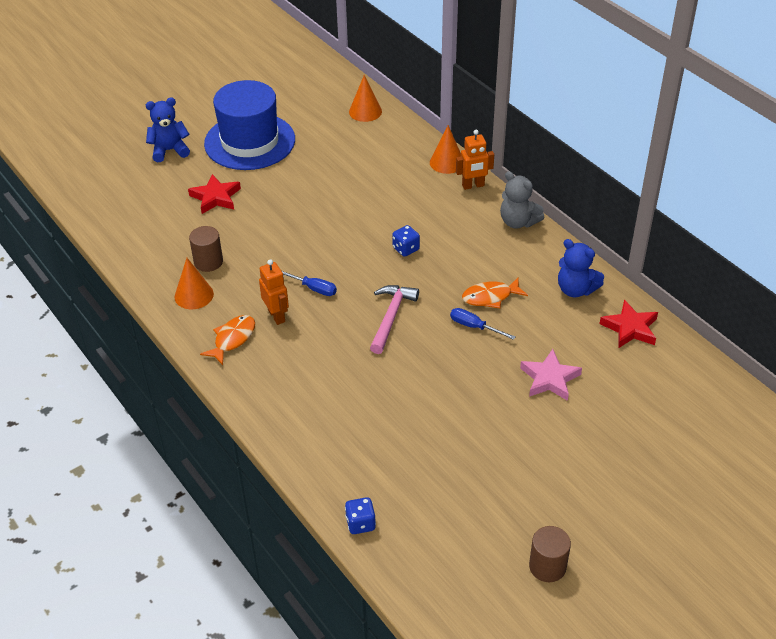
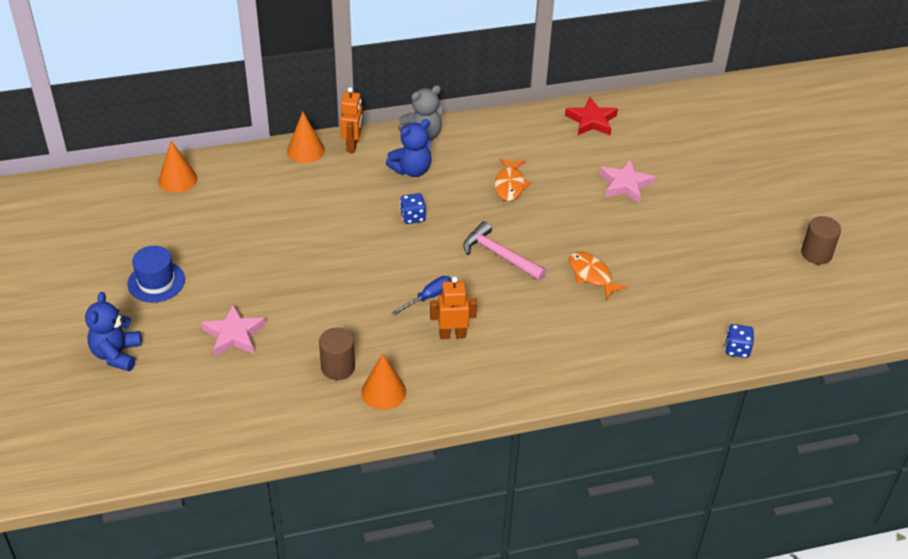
camera: 70 degrees left, 0 degrees up
red star [188,174,241,214] -> pink star [201,304,266,357]
orange fish [200,315,255,365] -> orange fish moved to [569,251,628,300]
blue hat [204,80,295,170] -> blue hat [127,246,185,303], size x0.51
blue screwdriver [450,308,515,340] -> none
blue teddy bear [558,239,604,297] -> blue teddy bear moved to [386,119,432,177]

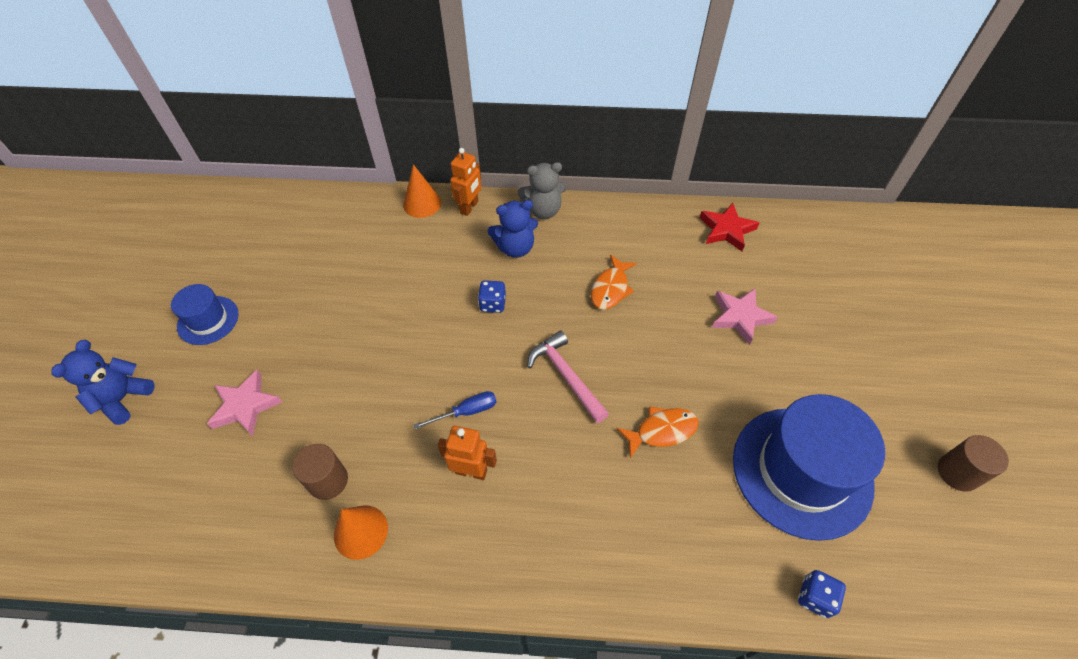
camera: 20 degrees right, 10 degrees up
orange cone [158,141,197,193] -> none
orange fish [569,251,628,300] -> orange fish turned 90 degrees clockwise [616,407,699,458]
none -> blue hat [733,394,885,541]

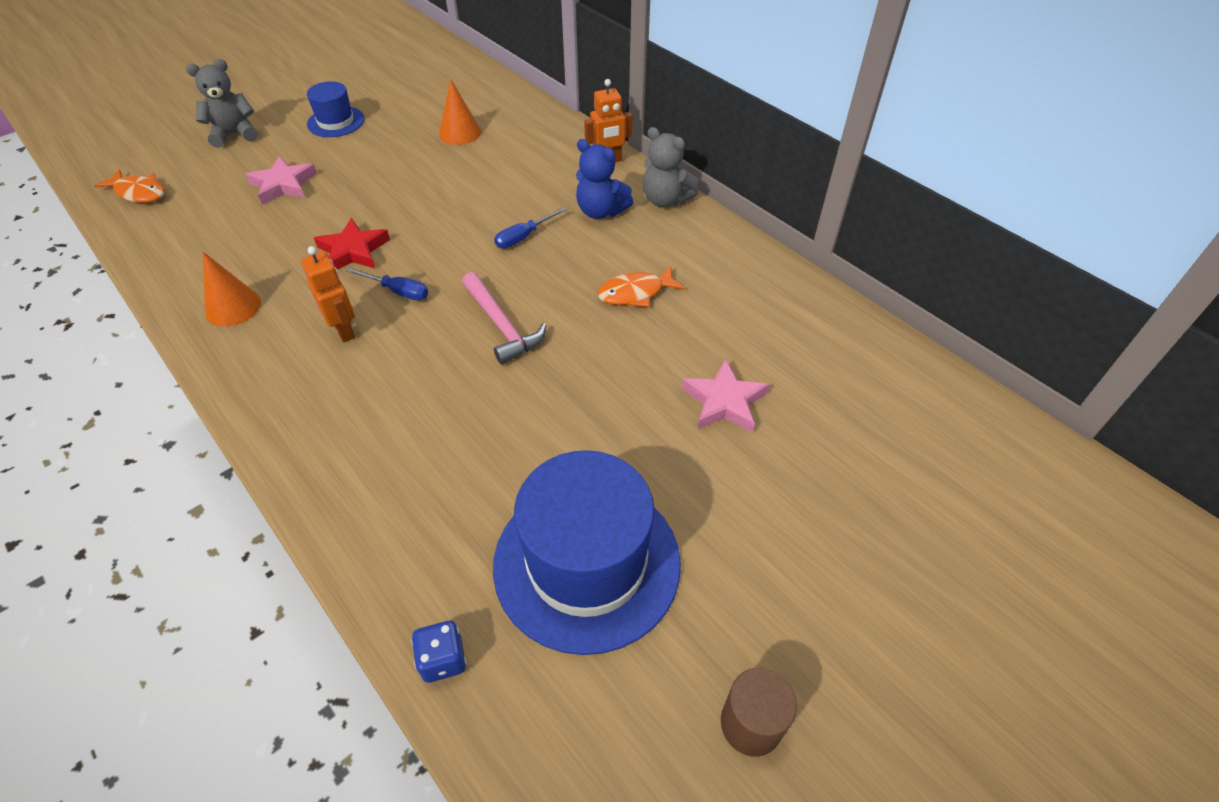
camera: 45 degrees right, 5 degrees down
blue teddy bear [51,340,155,425] -> grey teddy bear [186,59,258,148]
brown cylinder [293,444,348,500] -> none
orange cone [403,164,441,218] -> orange cone moved to [439,79,481,145]
blue dice [478,281,506,313] -> blue screwdriver [494,207,567,248]
pink hammer [527,331,609,423] -> pink hammer turned 135 degrees clockwise [462,272,546,365]
orange fish [616,407,699,458] -> orange fish moved to [94,169,165,203]
red star [700,203,760,251] -> red star moved to [314,218,390,270]

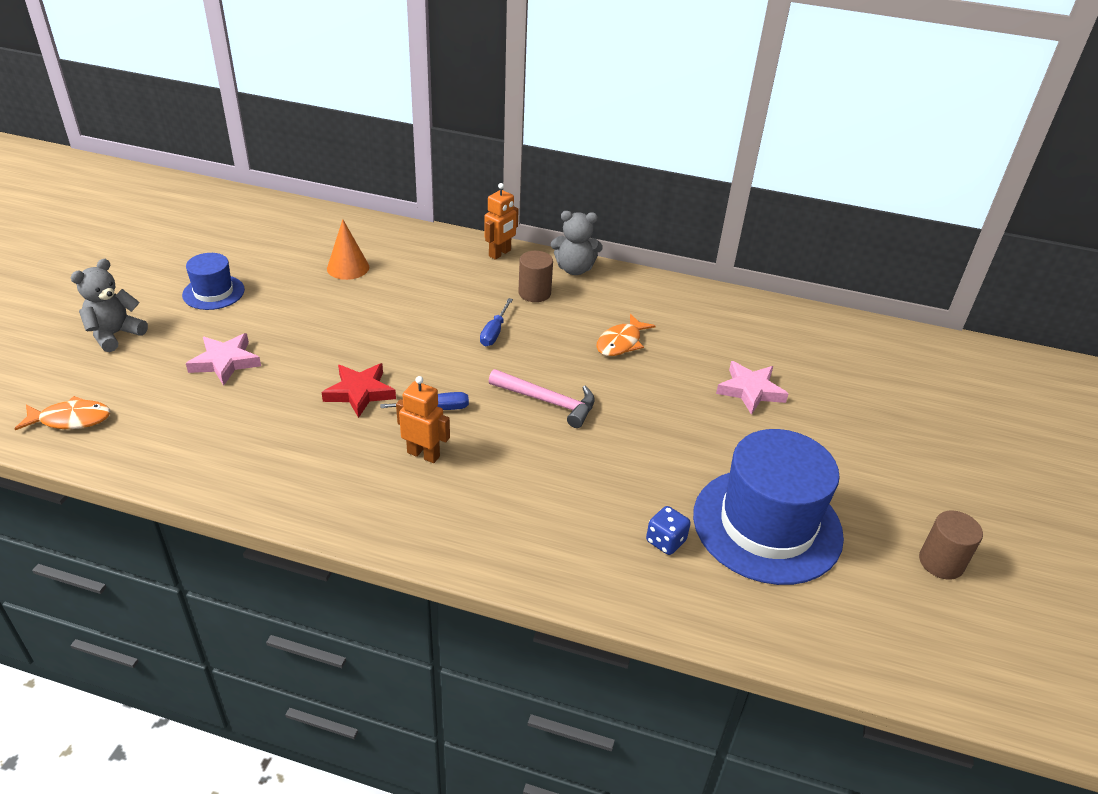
camera: 35 degrees left, 10 degrees down
orange cone [203,252,261,326] -> none
blue dice [411,621,466,683] -> blue dice moved to [646,506,691,555]
blue teddy bear [576,139,633,219] -> brown cylinder [519,251,553,302]

